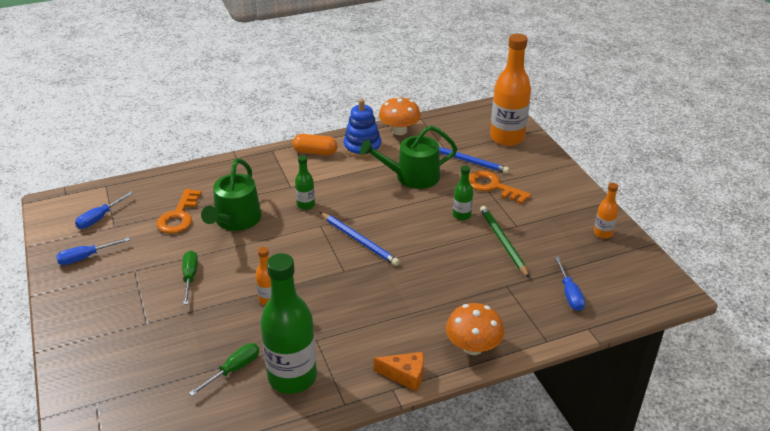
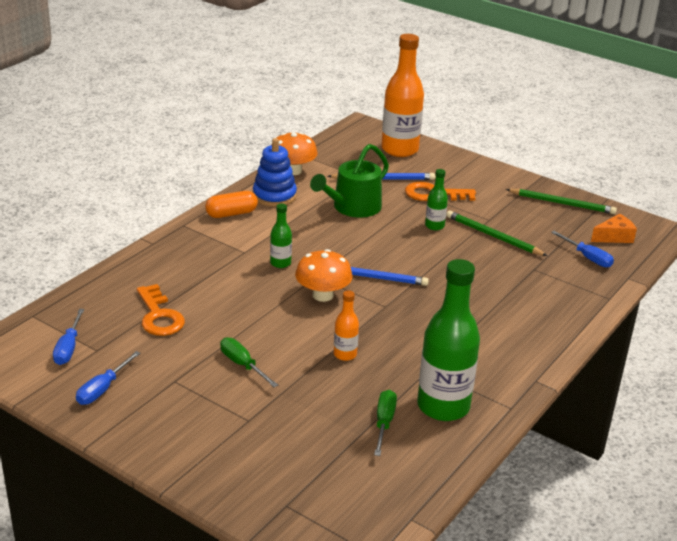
camera: 35 degrees left, 5 degrees down
green watering can [201,158,262,231] -> none
orange cheese [374,352,424,392] -> orange cheese moved to [591,214,637,243]
orange mushroom [446,303,504,355] -> orange mushroom moved to [295,249,353,302]
orange bottle [594,183,618,239] -> green pencil [506,189,617,214]

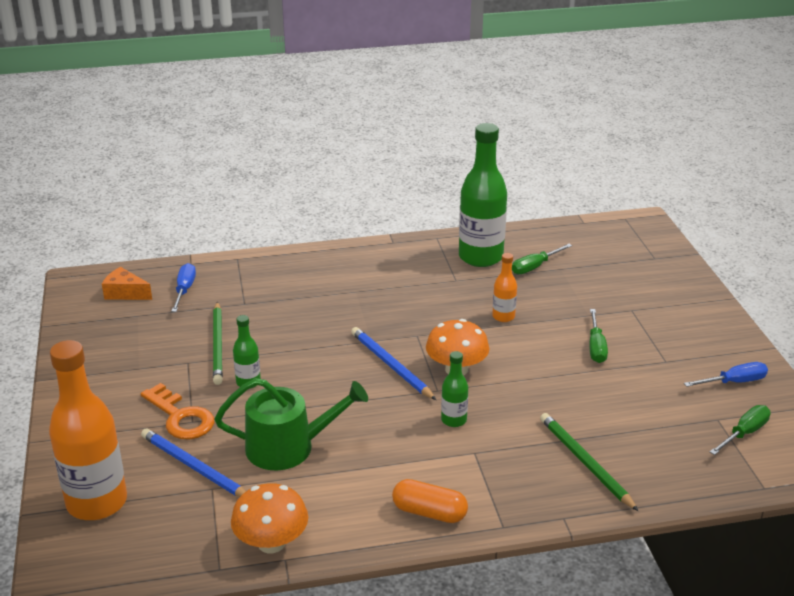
camera: 135 degrees left, 0 degrees up
blue screwdriver [53,309,84,365] -> green screwdriver [710,405,771,455]
orange key [137,284,185,336] -> none
blue stacking toy [253,138,297,207] -> none
green pencil [506,189,617,214] -> green pencil moved to [540,413,638,511]

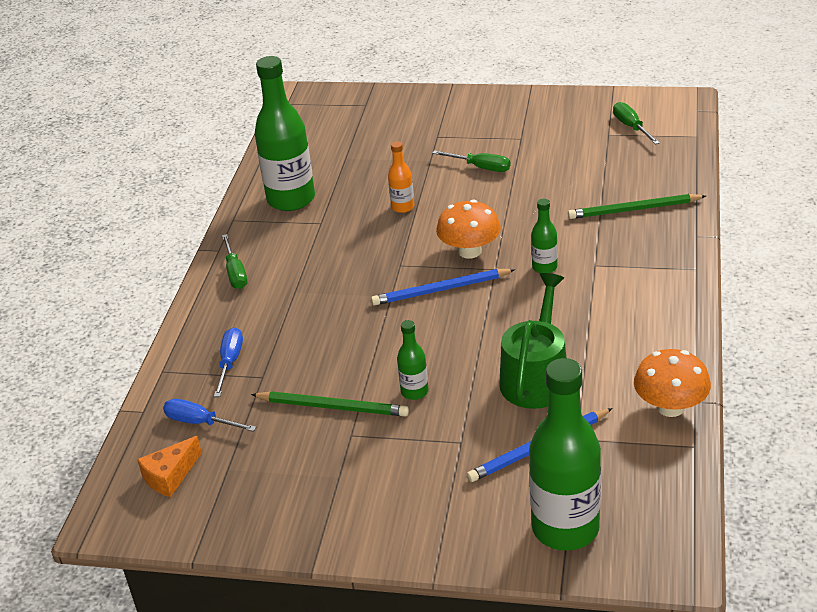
camera: 65 degrees left, 5 degrees up
orange bottle [49,340,127,520] -> green bottle [529,358,601,551]
orange key [141,383,214,439] -> none
orange capsule [392,479,468,523] -> none
green screwdriver [512,244,572,275] -> green screwdriver moved to [222,234,247,289]
blue screwdriver [684,362,768,387] -> blue screwdriver moved to [214,327,243,397]

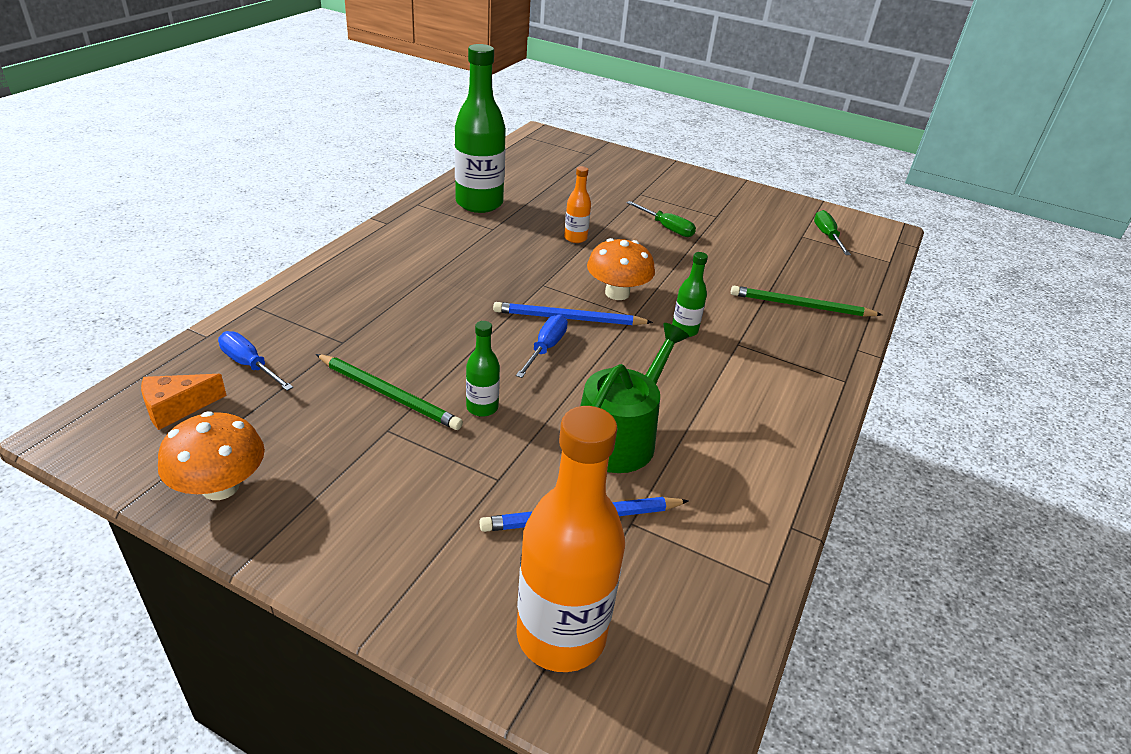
camera: 10 degrees right, 0 degrees up
blue screwdriver [214,327,243,397] -> blue screwdriver moved to [516,314,568,378]
green screwdriver [222,234,247,289] -> none
green bottle [529,358,601,551] -> orange bottle [516,406,625,672]
orange mushroom [634,349,711,417] -> orange mushroom moved to [158,411,265,500]

